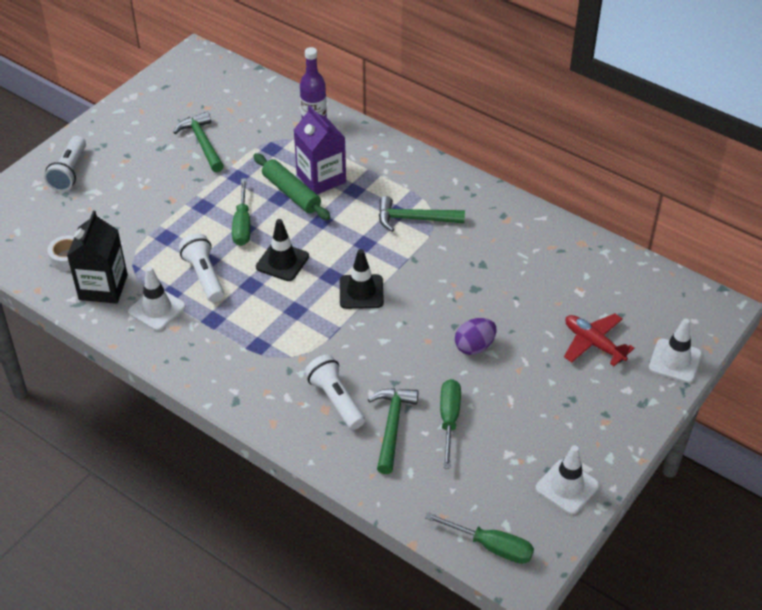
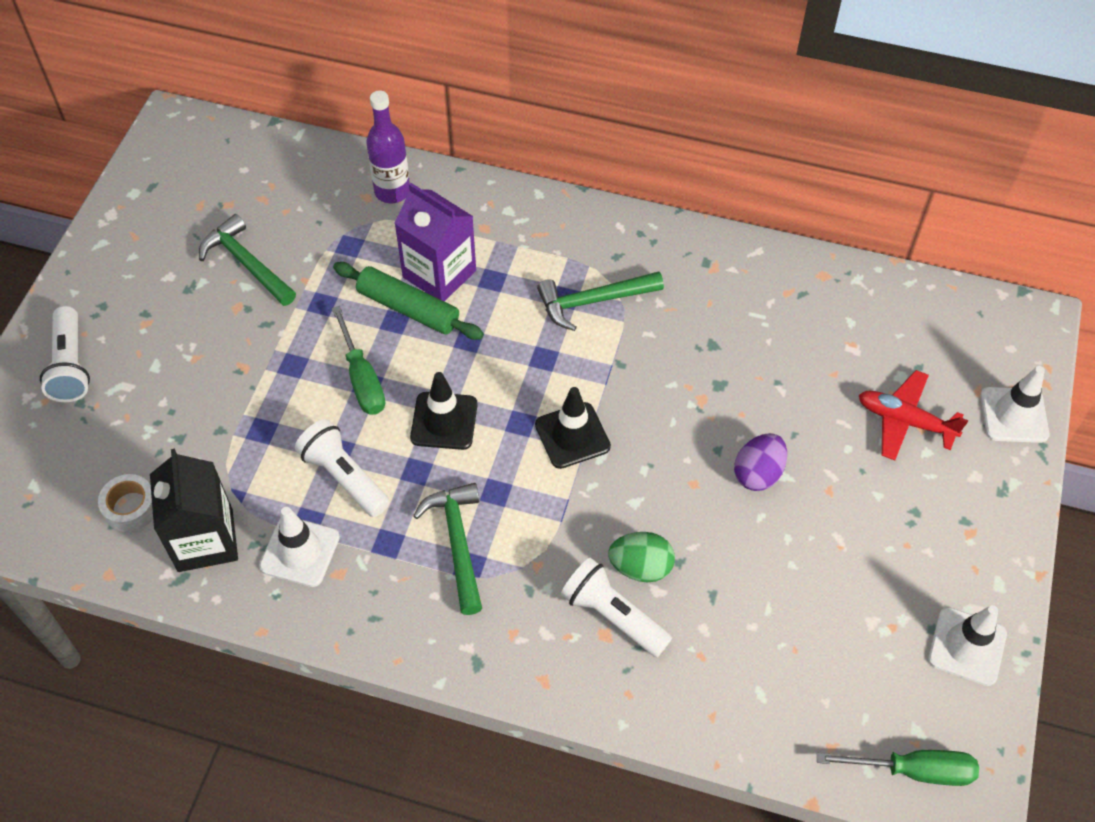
camera: 20 degrees left, 10 degrees up
green hammer [368,388,419,474] -> green hammer moved to [413,483,482,615]
green screwdriver [440,379,461,469] -> none
none -> green egg [608,532,675,582]

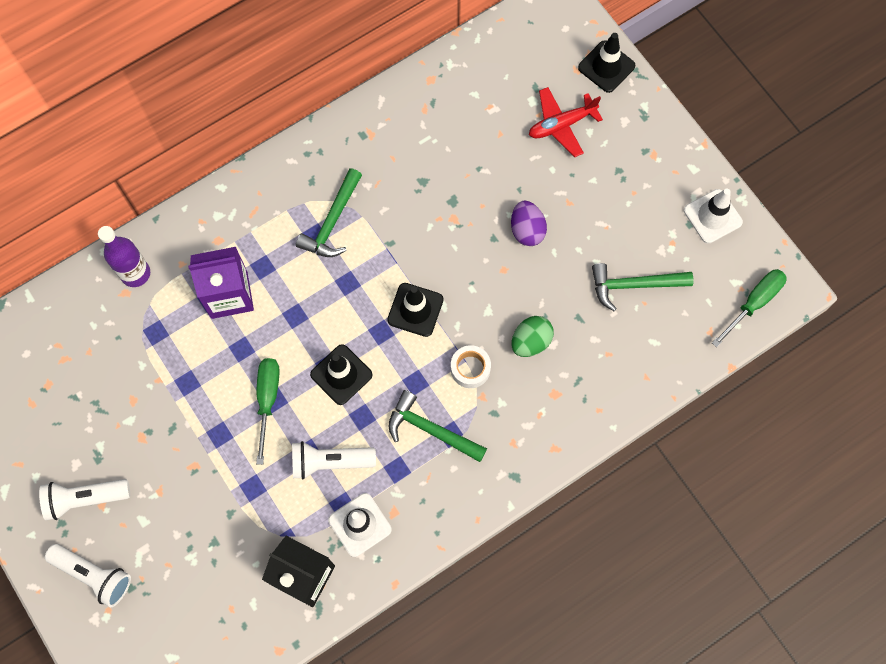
camera: 50 degrees left, 15 degrees up
white tape [98,474,153,532] -> white tape moved to [451,345,491,388]
green hammer [199,214,296,306] -> green hammer moved to [592,263,693,311]
green screwdriver [332,306,385,415] -> green screwdriver turned 105 degrees counterclockwise [256,358,280,465]
green rolling pin [333,262,484,340] -> none
white flashlight [561,557,672,657] -> white flashlight moved to [39,479,130,520]
white traffic cone [981,366,1049,443] -> black traffic cone [578,33,635,93]

